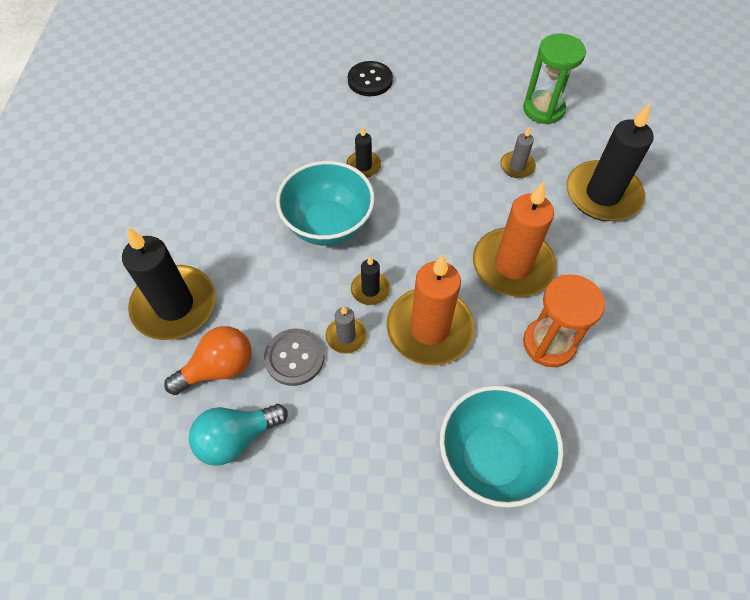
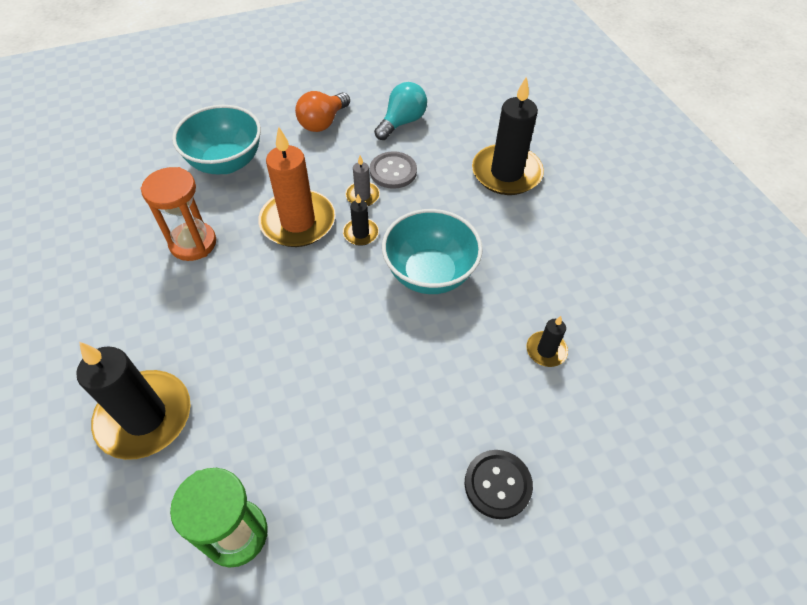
camera: 155 degrees right, 5 degrees down
orange light bulb [164,326,252,395] -> orange light bulb moved to [295,91,350,132]
black candle [346,127,381,178] -> black candle moved to [526,316,568,367]
orange candle [473,181,556,297] -> none
grey candle [500,127,536,178] -> none

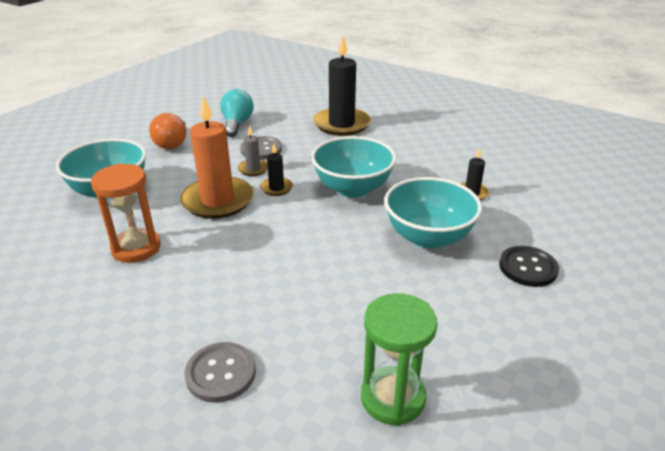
camera: 35 degrees left, 20 degrees down
black candle [76,342,190,460] -> grey button [184,342,256,403]
none -> turquoise bowl [384,177,482,249]

